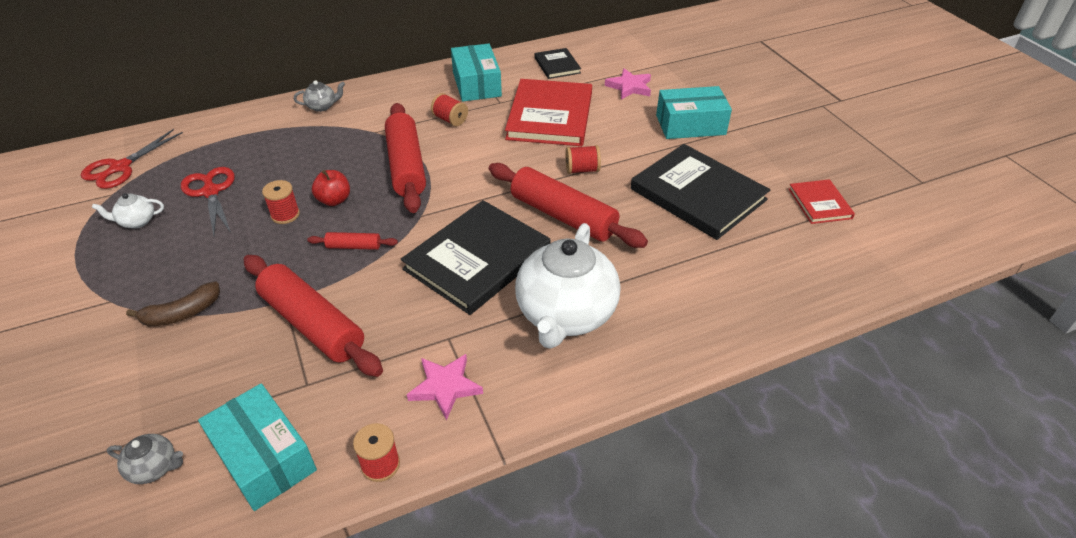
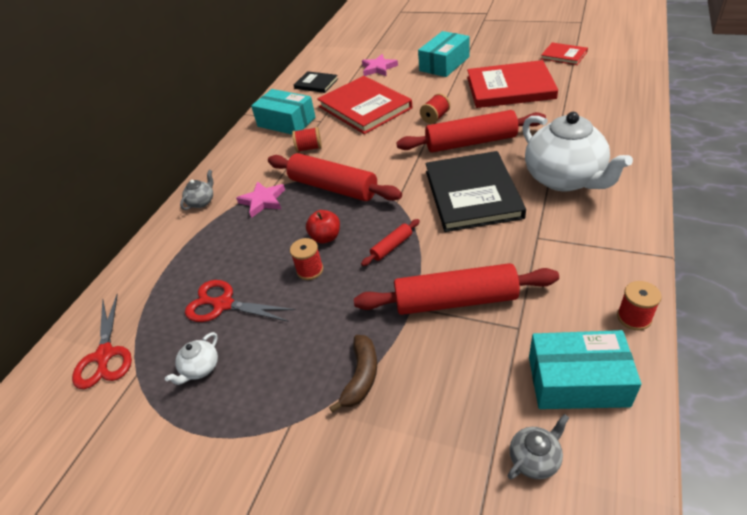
camera: 40 degrees left, 0 degrees up
pink star [407,354,483,420] -> pink star moved to [236,181,285,218]
black book [631,144,770,240] -> red book [467,60,558,108]

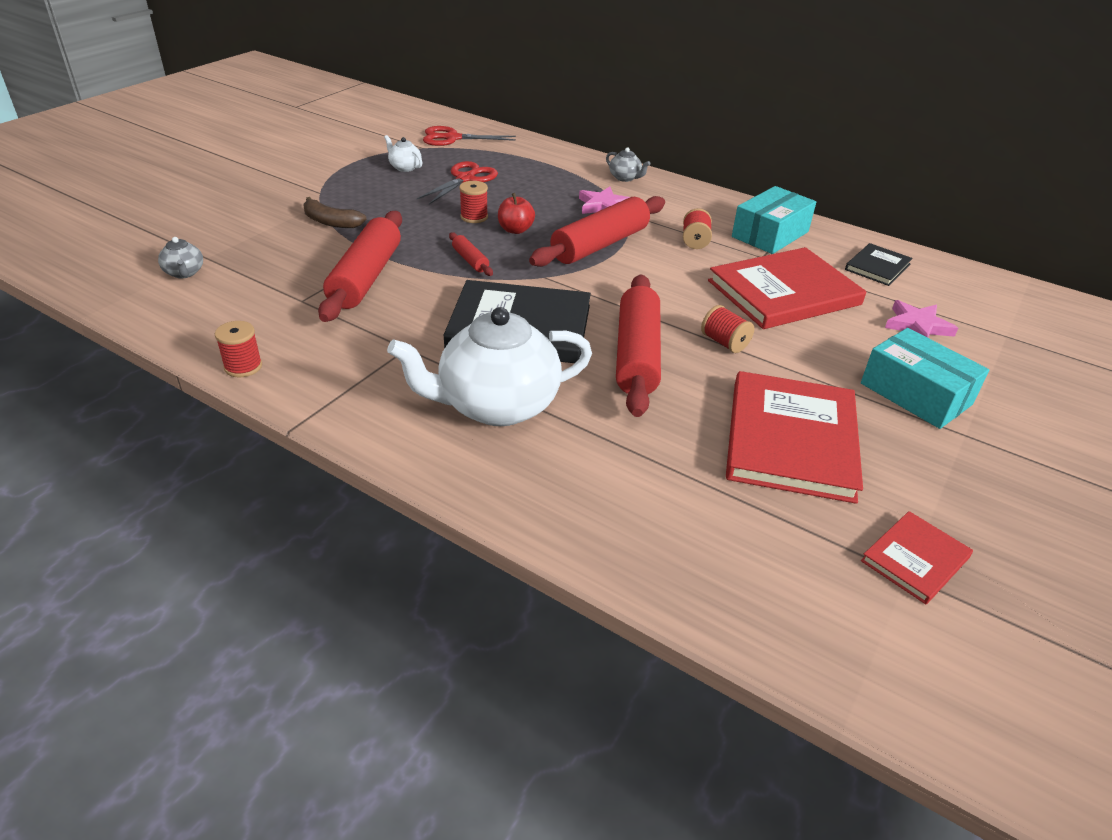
camera: 95 degrees right, 5 degrees down
turquoise box [529,330,642,409] -> none

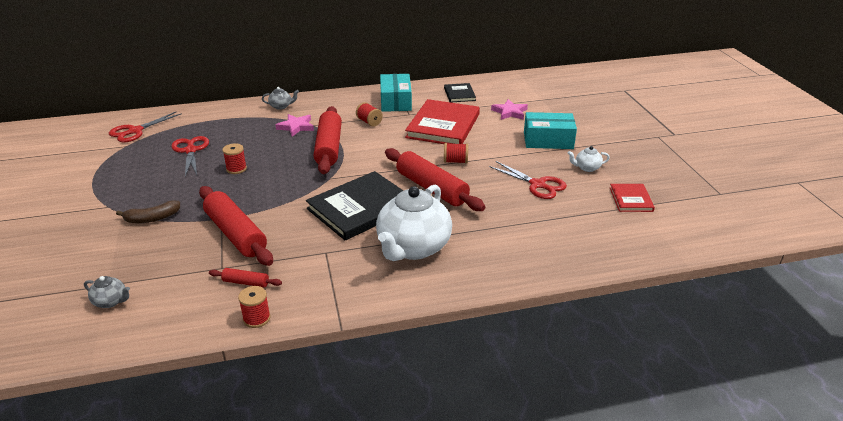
camera: 45 degrees left, 5 degrees down
white teapot [384,135,422,172] -> white teapot moved to [568,146,610,172]
red rolling pin [449,232,493,276] -> red rolling pin moved to [209,268,282,287]
red apple [498,193,535,234] -> none
red book [726,371,863,504] -> red scissors [489,161,567,199]

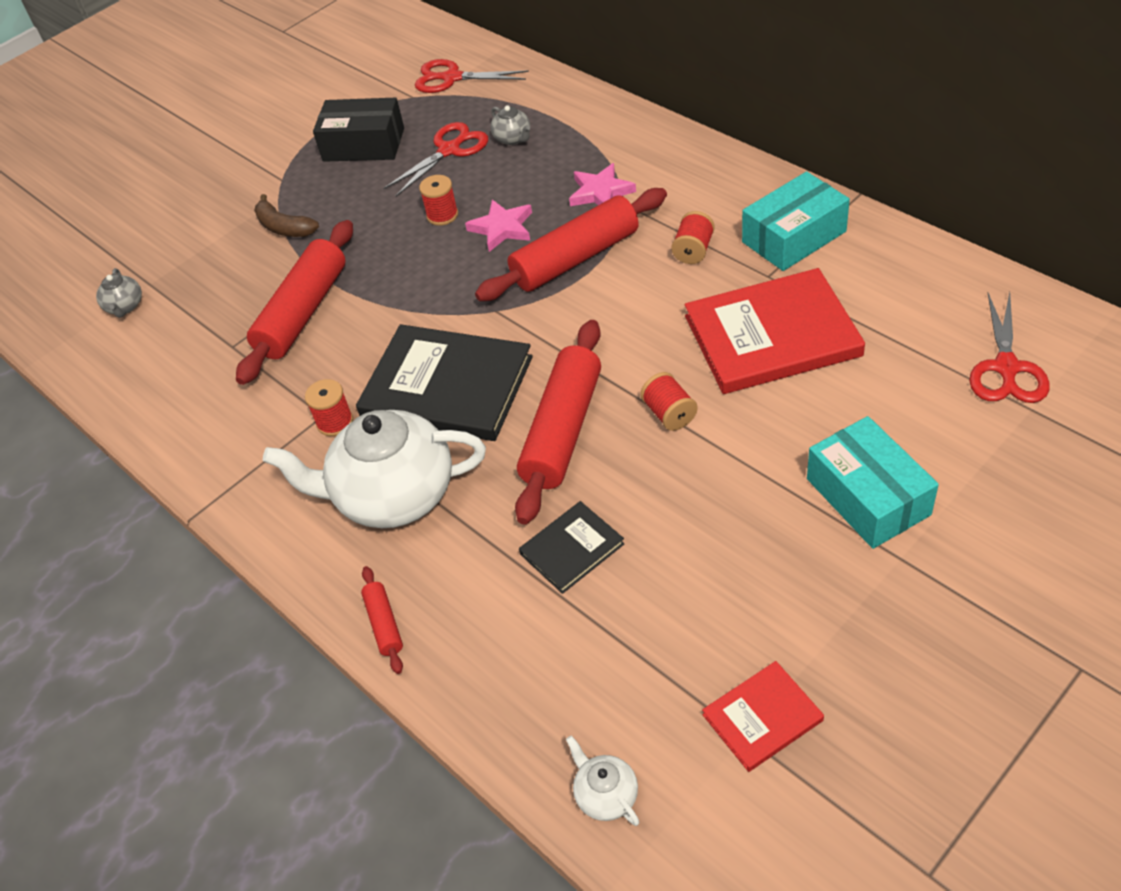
camera: 65 degrees right, 15 degrees up
red rolling pin [209,268,282,287] -> red rolling pin moved to [361,566,403,674]
red spool [238,286,270,328] -> red spool moved to [305,379,353,436]
grey teapot [262,87,299,110] -> grey teapot moved to [490,105,530,145]
black book [444,83,476,103] -> black book moved to [519,501,625,594]
red scissors [489,161,567,199] -> red scissors moved to [969,292,1050,403]
pink star [491,99,528,120] -> pink star moved to [465,199,532,252]
white teapot [568,146,610,172] -> white teapot moved to [566,735,639,826]
none -> black box [313,98,404,162]

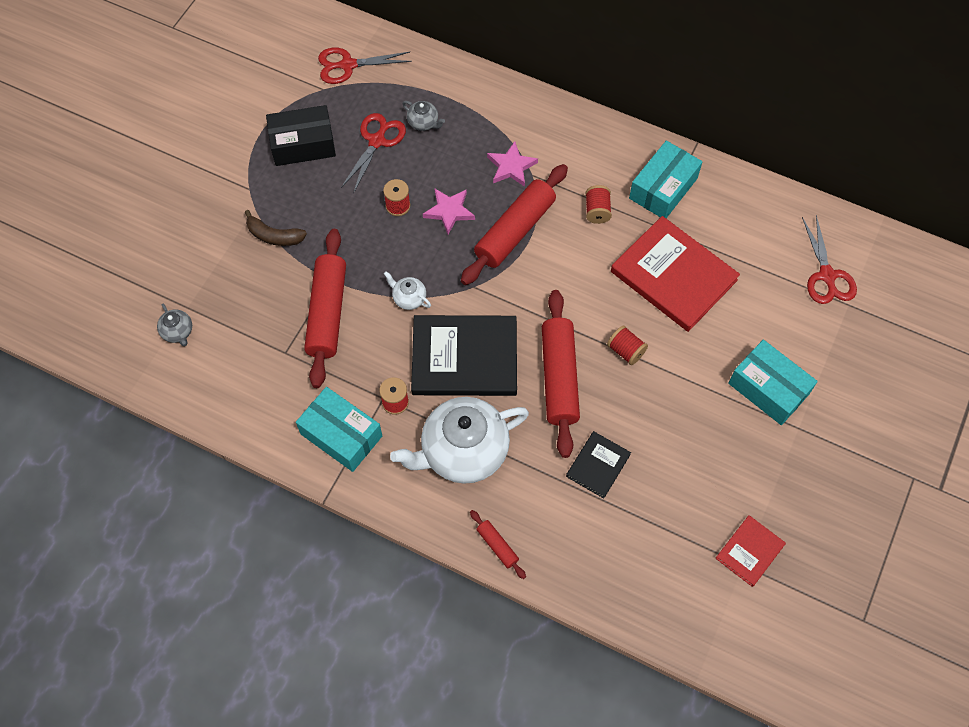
camera: 25 degrees left, 15 degrees up
white teapot [566,735,639,826] -> white teapot moved to [384,271,431,310]
red book [685,268,865,394] -> red book turned 75 degrees clockwise [611,216,740,332]
none -> turquoise box [296,387,382,472]

